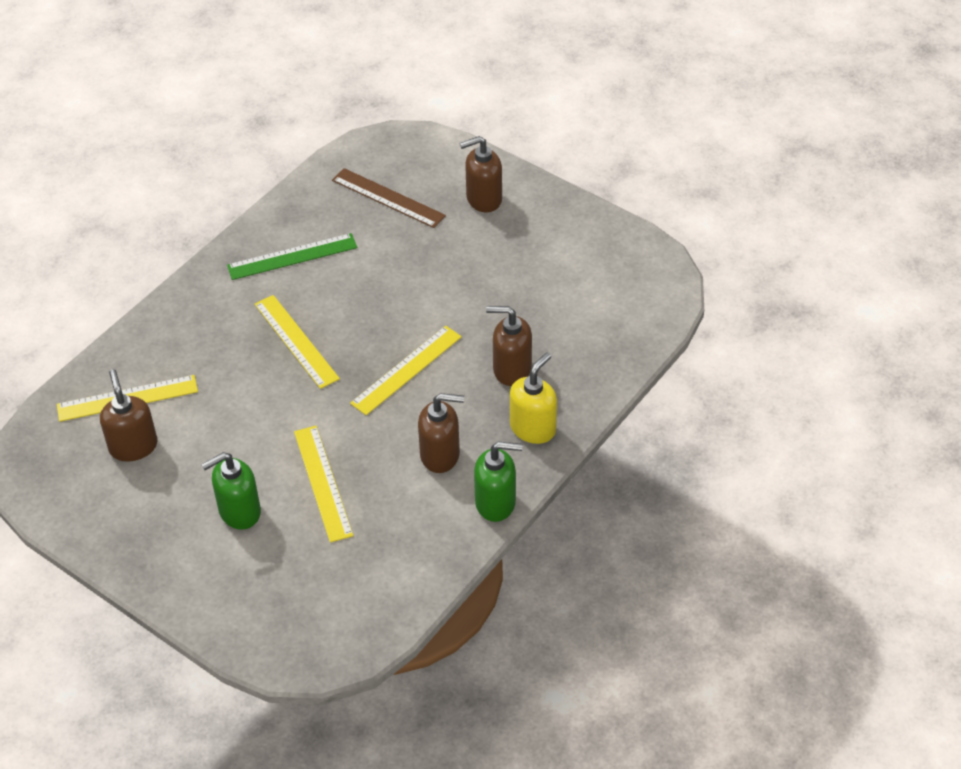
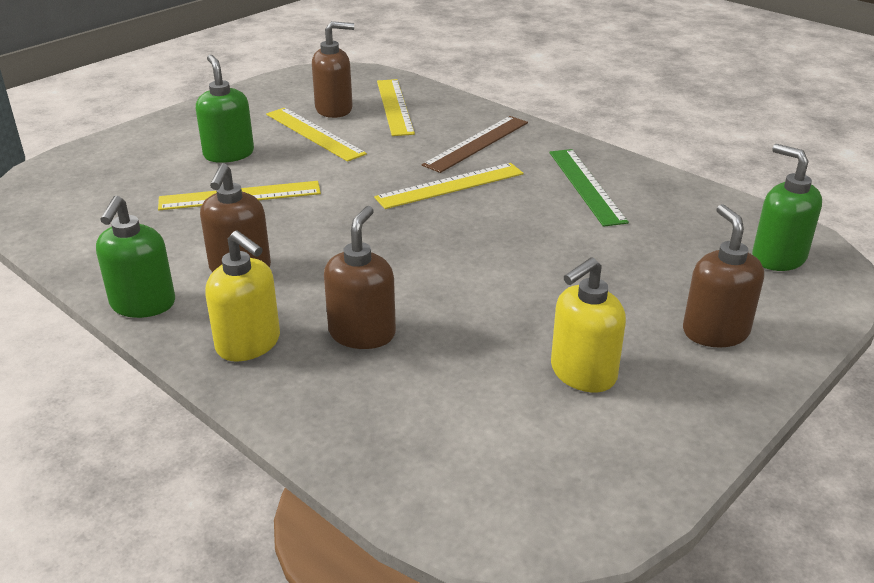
camera: 95 degrees right, 15 degrees down
brown ruler [332,168,446,228] -> brown ruler moved to [422,116,528,173]
yellow ruler [350,326,462,415] -> yellow ruler moved to [266,108,367,162]
none -> yellow soap dispenser [551,257,626,393]
none -> green soap dispenser [752,144,822,271]

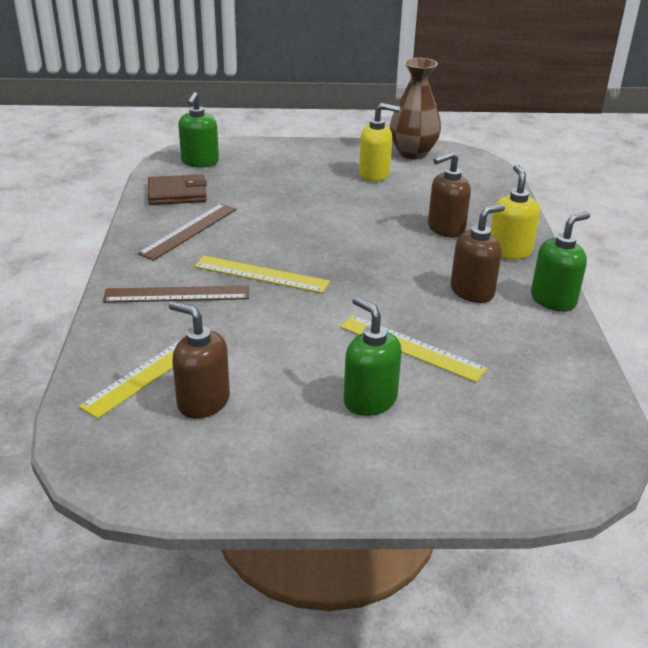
camera: 135 degrees left, 0 degrees up
green soap dispenser [196,55,254,163] -> green soap dispenser turned 120 degrees clockwise [344,296,402,416]
yellow ruler [266,108,367,162] -> none
green ruler [549,149,629,227] -> brown ruler [138,204,237,261]
brown soap dispenser [683,204,764,347] -> none
none -> brown wallet [148,174,207,205]
none -> brown vase [390,58,441,159]

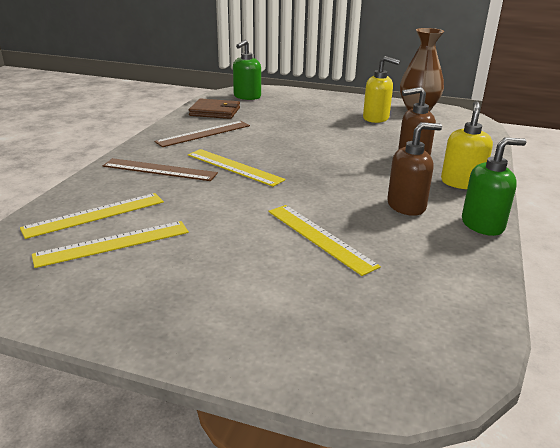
camera: 20 degrees right, 5 degrees down
brown soap dispenser [169,301,230,419] -> yellow ruler [32,221,189,268]
green soap dispenser [344,296,402,416] -> none

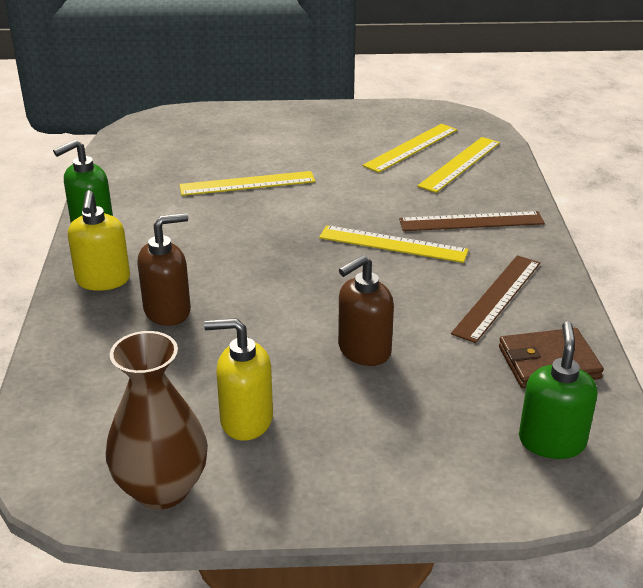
camera: 160 degrees right, 5 degrees up
yellow ruler [268,205,381,276] -> yellow ruler turned 45 degrees counterclockwise [179,171,315,196]
brown soap dispenser [387,122,442,216] -> brown soap dispenser moved to [338,255,394,366]

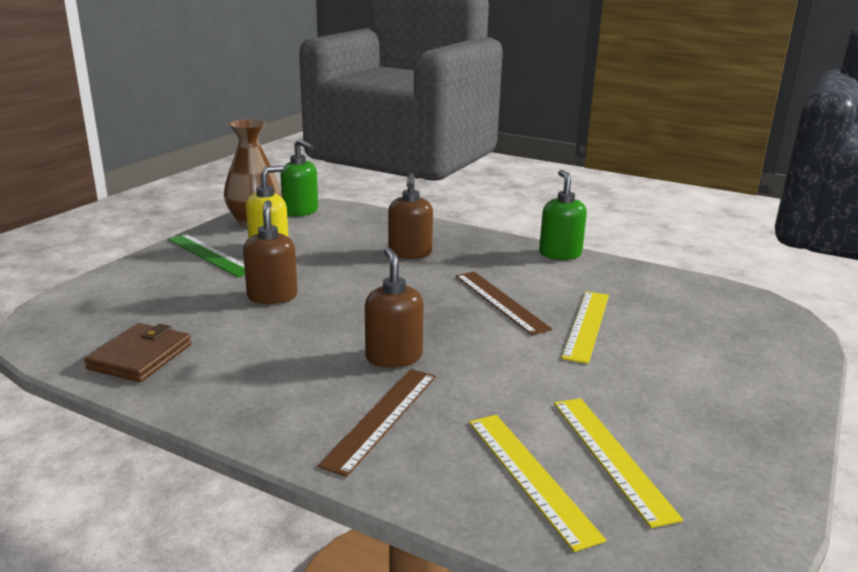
camera: 120 degrees right, 10 degrees down
yellow soap dispenser [68,190,130,291] -> none
yellow ruler [319,225,469,263] -> brown soap dispenser [365,247,424,368]
brown ruler [451,255,540,343] -> brown ruler moved to [456,272,552,335]
green soap dispenser [519,321,597,459] -> green soap dispenser moved to [280,139,318,216]
none -> green ruler [168,234,245,277]

